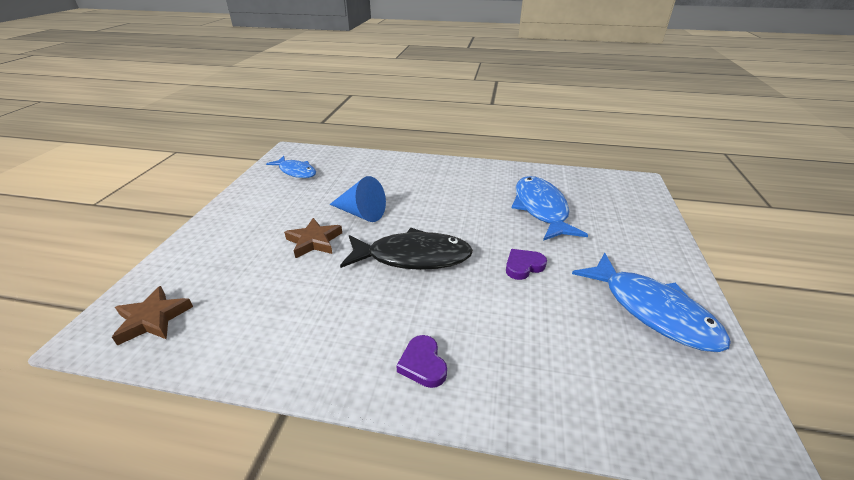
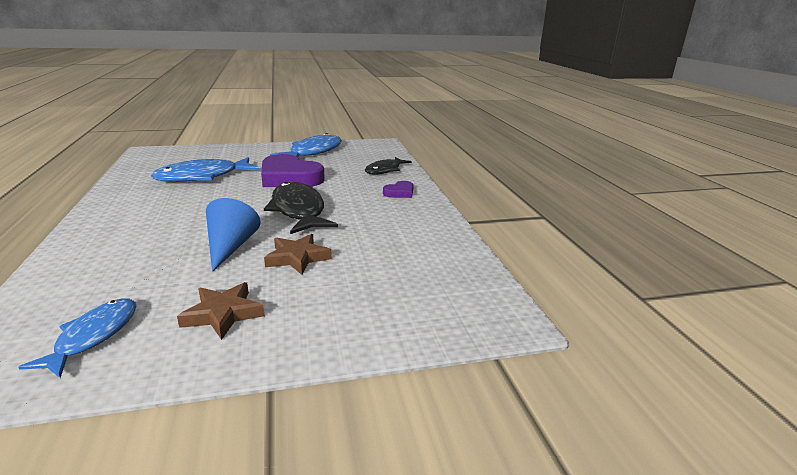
camera: 115 degrees left, 10 degrees down
brown star [112,286,193,346] -> brown star moved to [177,282,264,340]
purple heart [506,249,547,280] -> purple heart [261,154,325,187], size x2.15
none -> black fish [365,157,412,175]

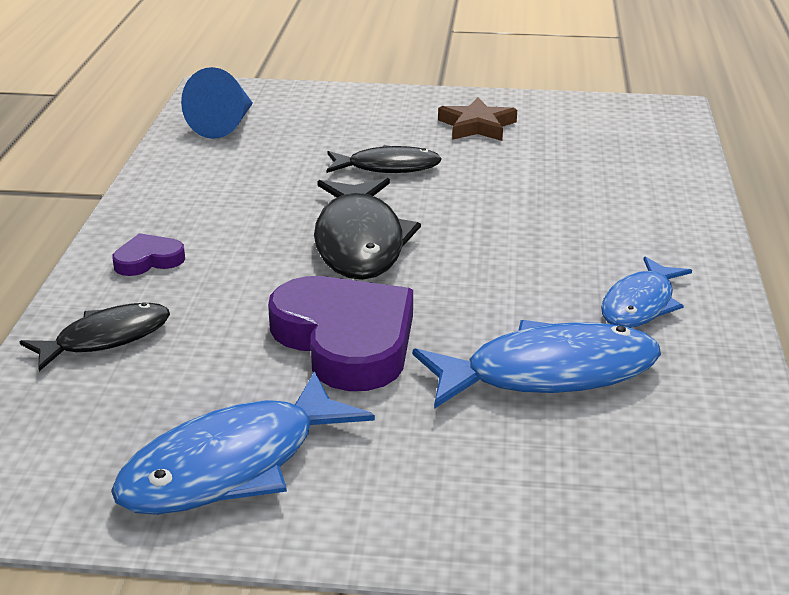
camera: 160 degrees left, 5 degrees up
blue fish [18,298,136,378] -> blue fish moved to [601,257,692,328]
blue cone [206,198,260,272] -> blue cone moved to [181,67,253,139]
brown star [264,234,332,275] -> black fish [327,145,442,173]

